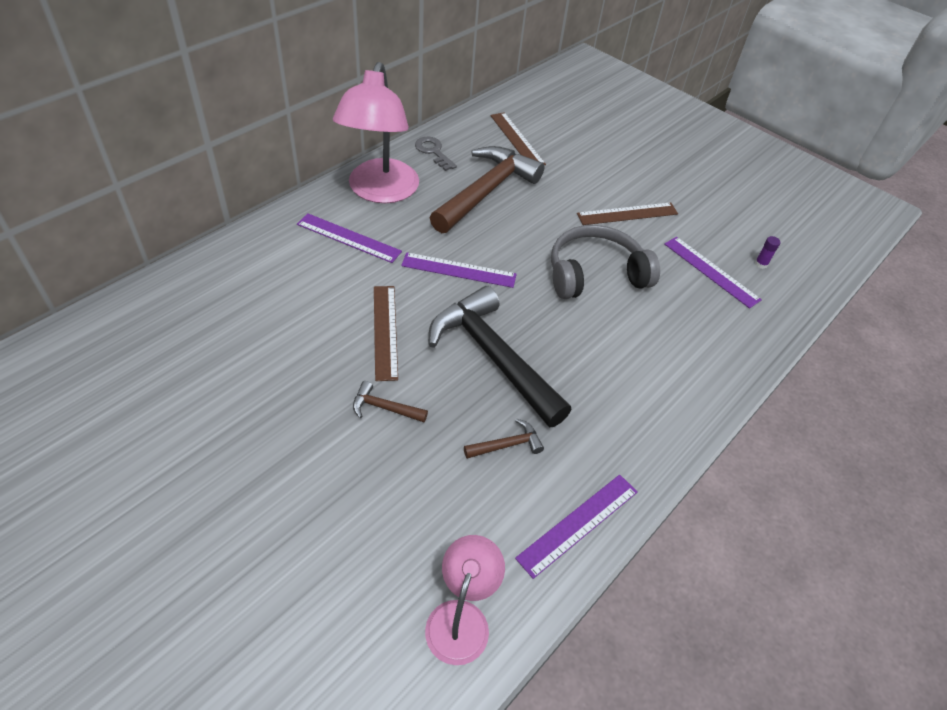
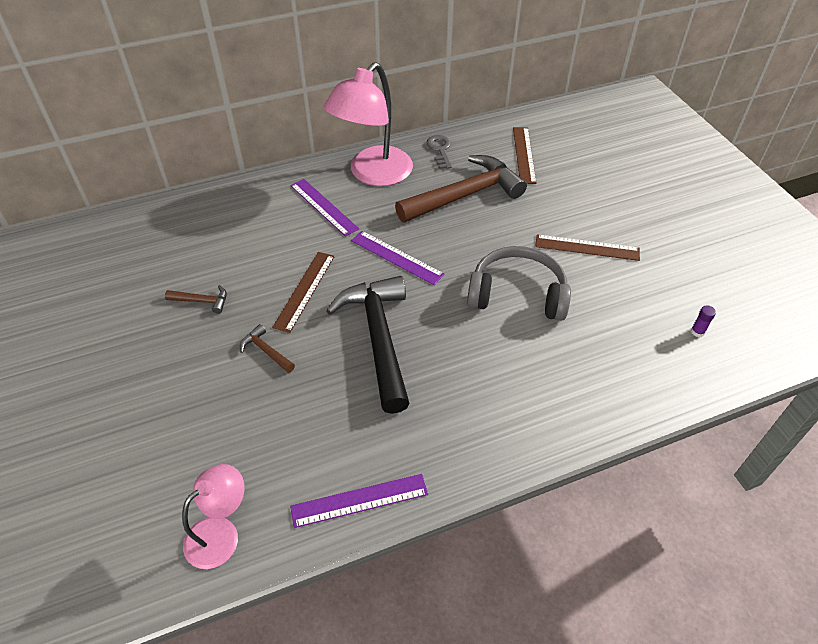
camera: 30 degrees right, 0 degrees up
brown hammer [464,418,544,459] -> brown hammer moved to [165,285,227,314]
purple ruler [664,237,762,309] -> none

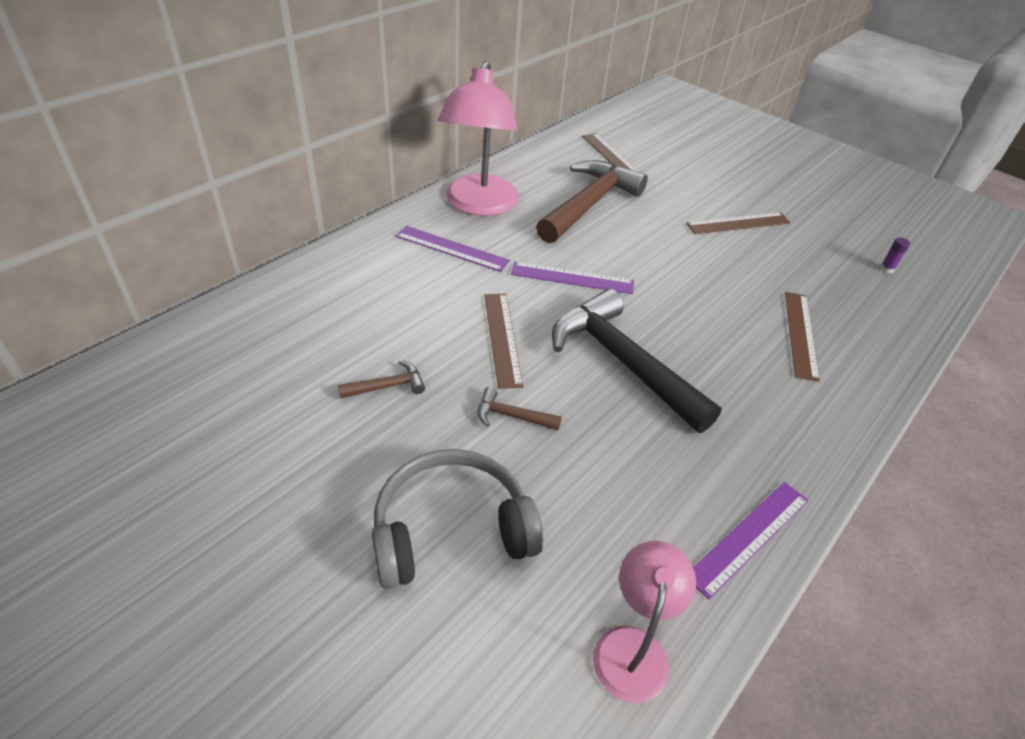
camera: 30 degrees left, 5 degrees down
grey key [426,135,452,169] -> none
grey headphones [467,246,571,321] -> grey headphones moved to [372,449,544,589]
none -> brown ruler [785,292,820,382]

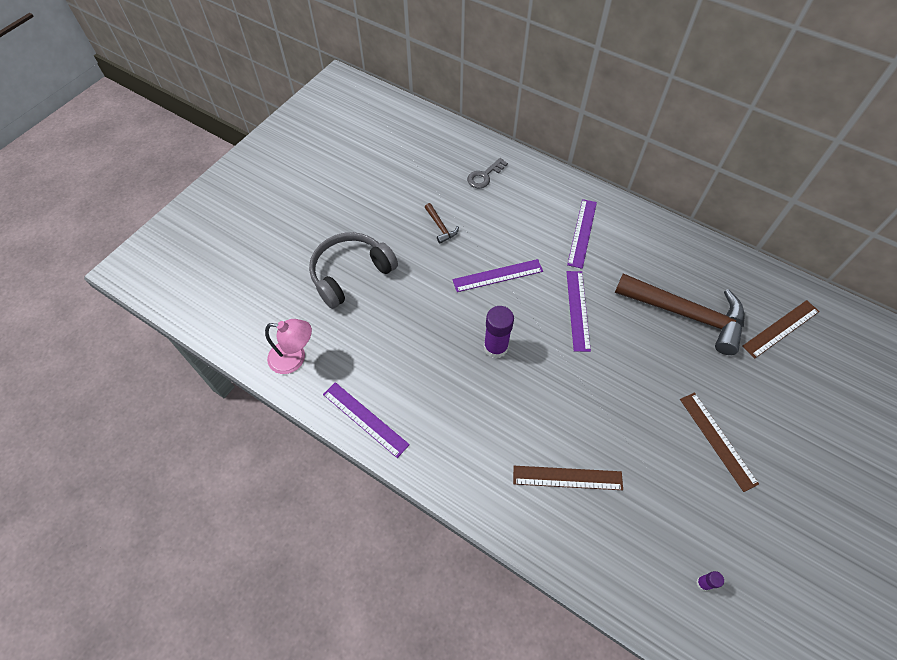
camera: 85 degrees right, 15 degrees up
grey headphones [372,449,544,589] -> grey headphones turned 105 degrees counterclockwise [309,232,398,309]
pink lamp [438,61,519,216] -> none
brown hammer [478,387,562,430] -> none
brown ruler [484,294,523,389] -> purple ruler [453,259,543,292]
black hammer [552,289,722,433] -> purple glue stick [484,306,514,358]
none -> grey key [467,158,508,188]

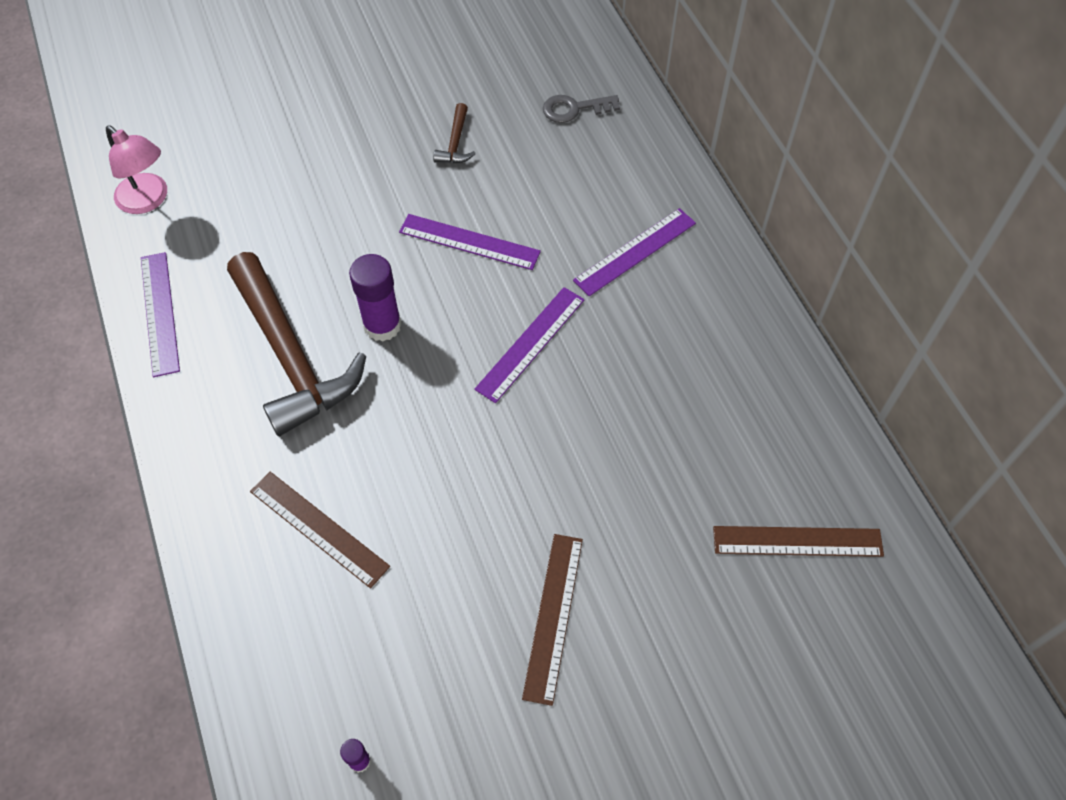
camera: 35 degrees right, 0 degrees up
grey headphones [309,232,398,309] -> none
brown hammer [615,273,744,355] -> brown hammer moved to [227,252,366,436]

